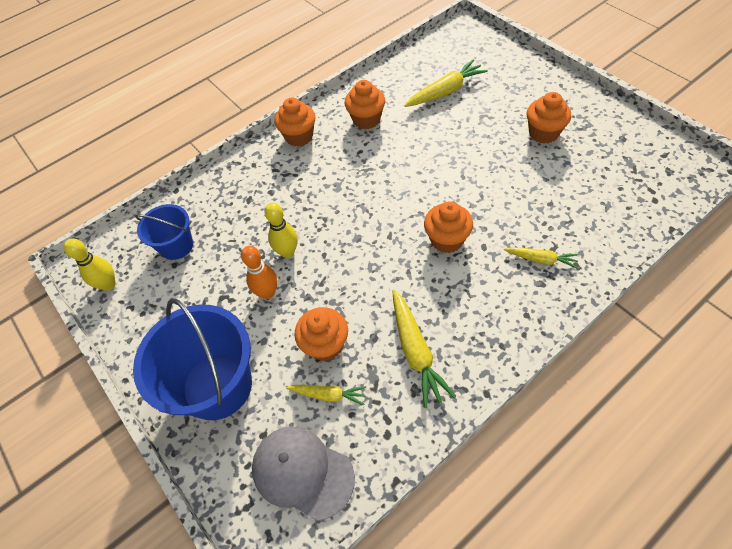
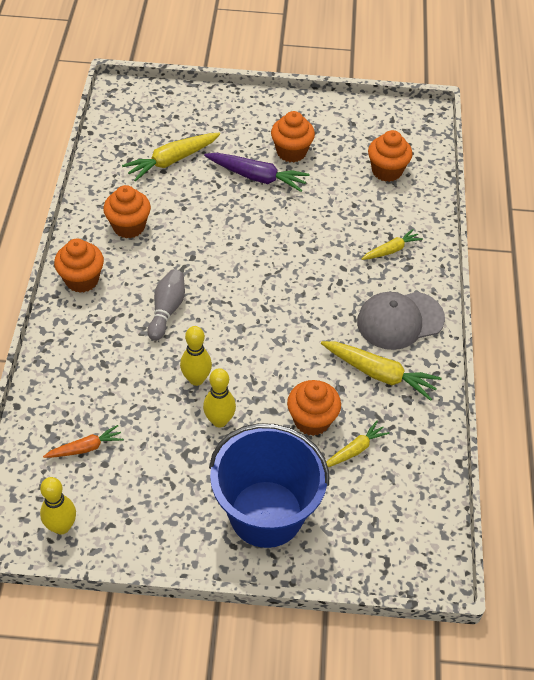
camera: 55 degrees left, 5 degrees down
blue bucket [135,204,193,260] -> orange carrot [43,425,124,458]
orange bowling pin [241,246,278,299] -> yellow bowling pin [203,368,236,427]
grey cap [252,427,355,521] -> grey cap moved to [357,292,445,350]
yellow carrot [404,60,488,107] -> yellow carrot turned 135 degrees counterclockwise [122,132,220,181]
orange cupcake [424,201,473,253] -> orange cupcake moved to [368,130,412,182]
none -> grey bowling pin [147,269,185,341]
none -> purple carrot [204,153,310,192]

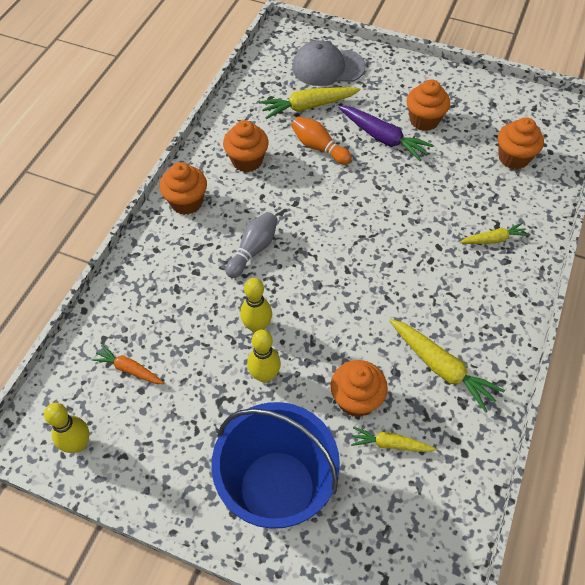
camera: 20 degrees right, 5 degrees up
orange carrot [43,425,124,458] -> orange carrot turned 150 degrees counterclockwise [92,345,164,384]
yellow carrot [326,421,389,467] -> yellow carrot turned 150 degrees counterclockwise [351,426,436,452]
grey cap [357,292,445,350] -> grey cap moved to [292,40,365,86]
none -> orange bowling pin [291,116,352,165]

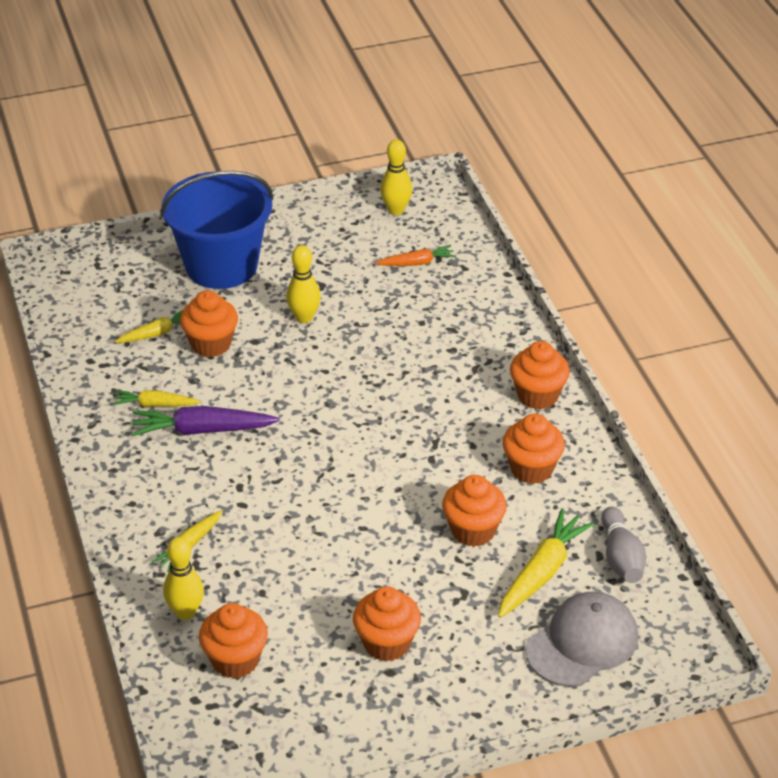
camera: 140 degrees right, 15 degrees down
grey bowling pin [225,212,278,278] -> grey bowling pin moved to [601,507,646,583]
yellow bowling pin [240,278,272,333] -> yellow bowling pin moved to [163,537,204,620]
orange bowling pin [291,116,352,165] -> orange cupcake [442,475,507,547]
purple carrot [338,106,434,161] -> purple carrot moved to [131,406,280,436]
yellow carrot [390,319,505,413] -> yellow carrot [112,390,201,407], size x0.60

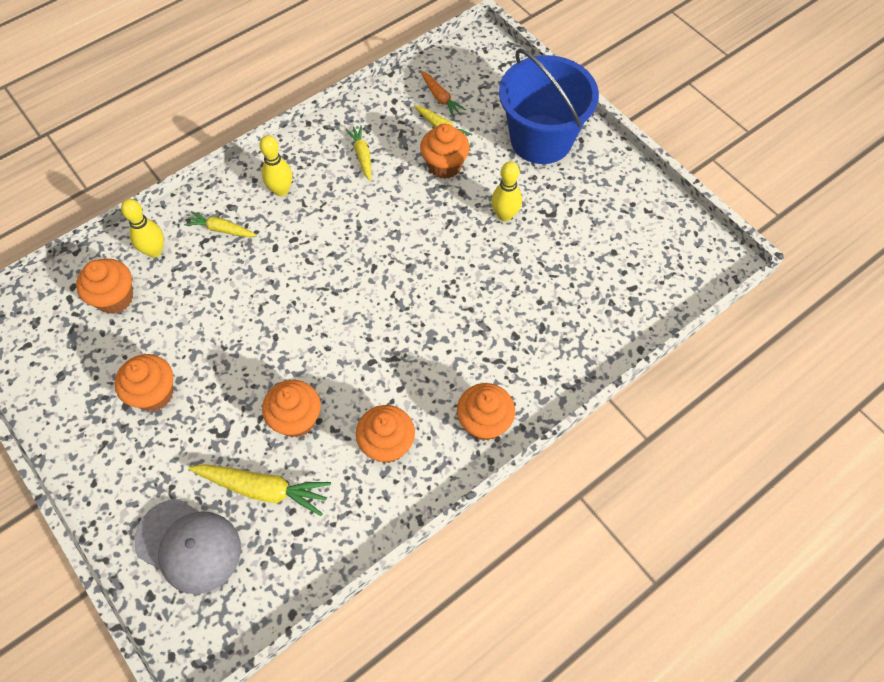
camera: 70 degrees right, 20 degrees up
purple carrot [131,406,280,436] -> none
orange carrot [376,245,456,266] -> orange carrot moved to [421,71,466,117]
yellow bowling pin [380,139,412,215] -> yellow bowling pin moved to [259,135,292,196]
grey bowling pin [601,507,646,583] -> none

